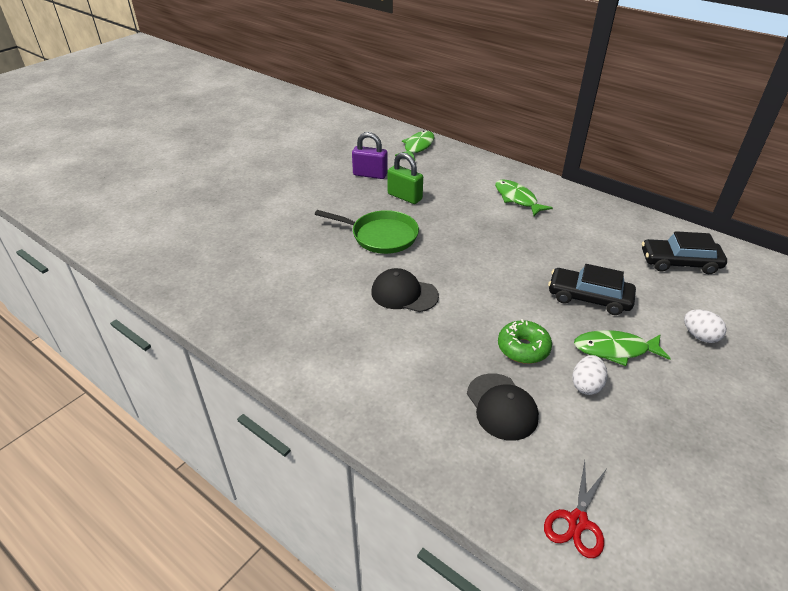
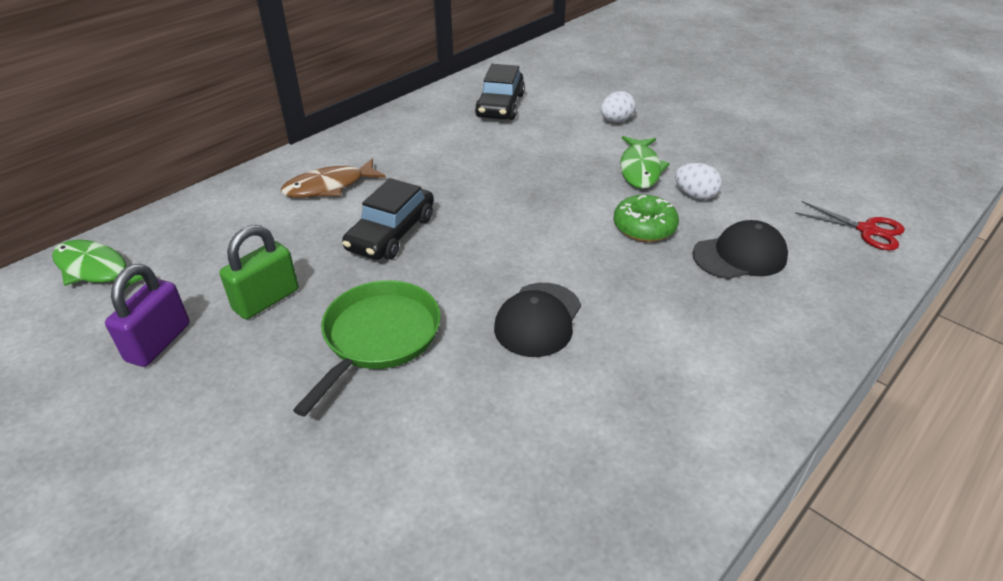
camera: 85 degrees left, 0 degrees up
green fish [495,179,553,216] -> brown fish [281,159,386,198]
black car [548,264,636,315] -> black car moved to [342,178,434,260]

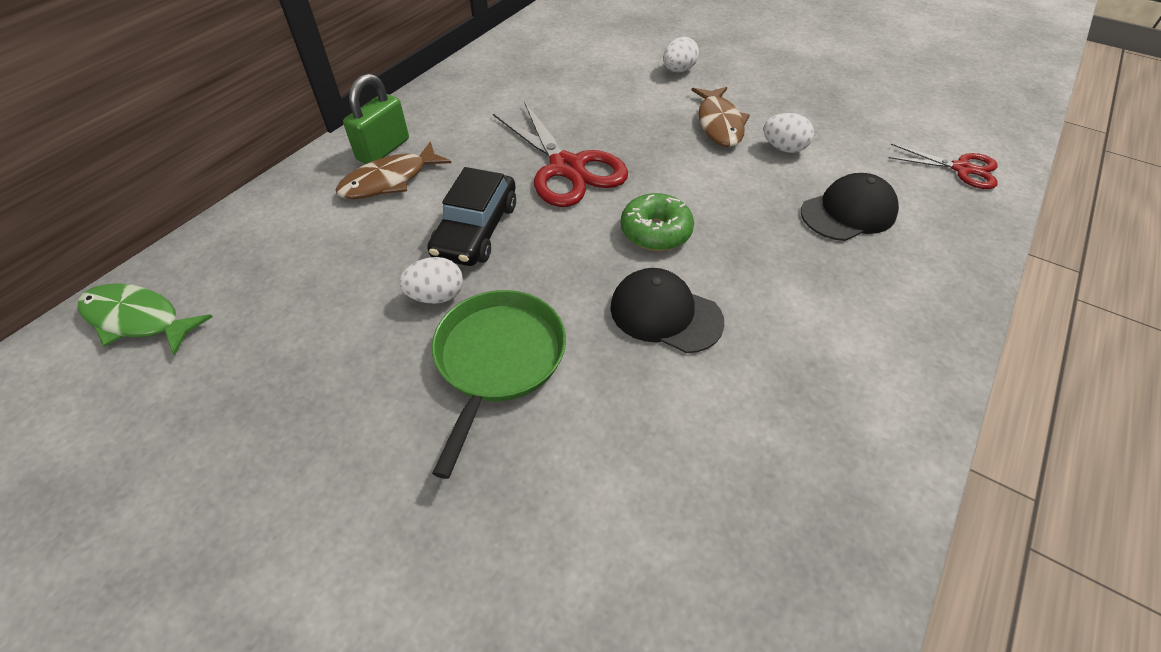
camera: 10 degrees left, 10 degrees up
purple padlock [105,264,190,367] -> none
green padlock [220,225,299,319] -> green padlock moved to [343,74,409,164]
black car [475,64,525,120] -> none
black cap [494,283,581,357] -> black cap turned 105 degrees clockwise [610,268,724,353]
green donut [614,195,679,242] -> green donut moved to [621,193,694,251]
green fish [620,136,670,189] -> brown fish [691,87,750,147]
none -> white egg [399,257,463,304]
none -> red scissors [493,101,628,207]

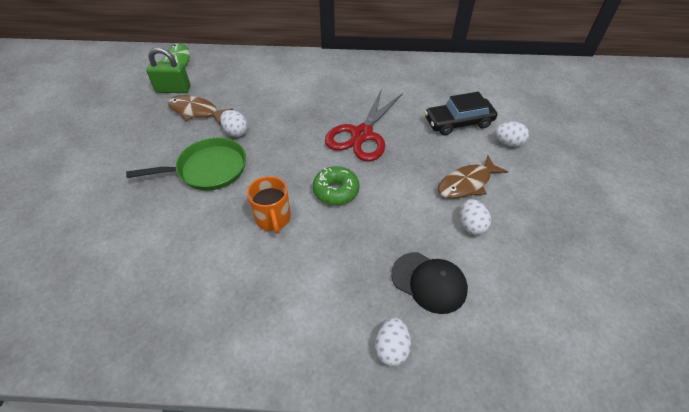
camera: 60 degrees right, 0 degrees up
brown fish [336,142,451,199] -> brown fish moved to [168,95,233,125]
green padlock [343,74,409,164] -> green padlock moved to [146,47,190,93]
black car [427,167,516,266] -> black car moved to [425,92,497,136]
black cap [610,268,724,353] -> orange mug [247,176,291,234]
red scissors [888,144,998,189] -> none
none -> white egg [375,317,411,367]

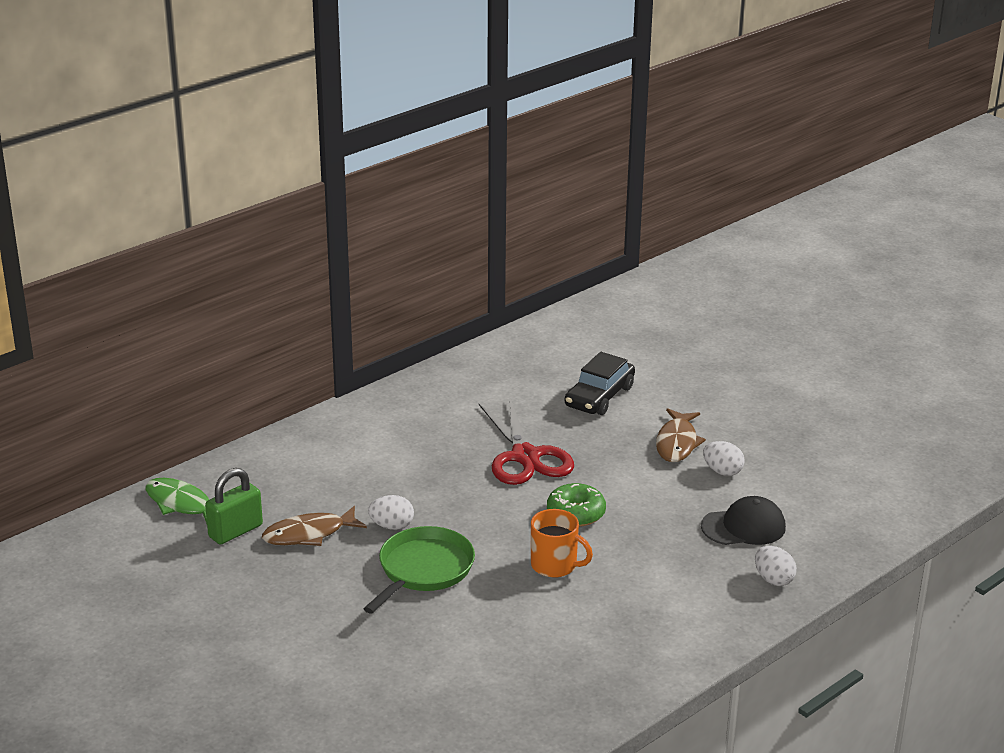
camera: 45 degrees left, 20 degrees down
white egg [495,122,529,147] -> none

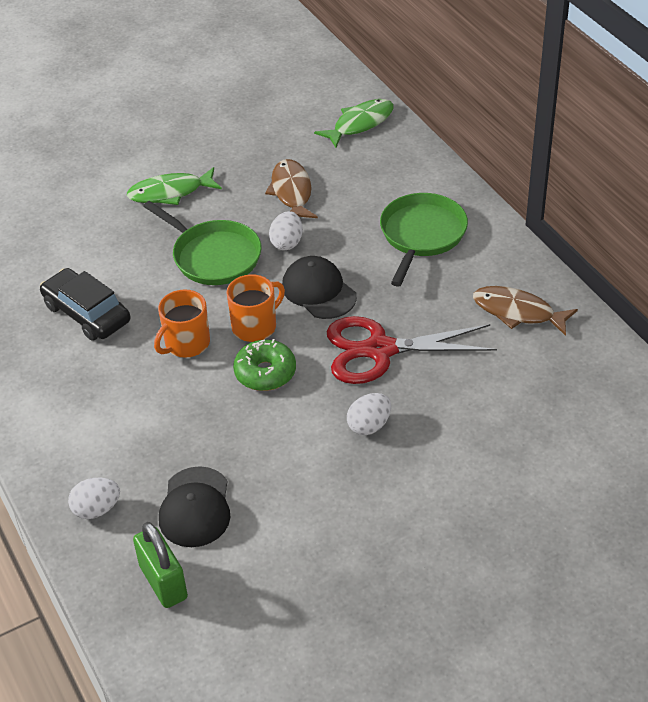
camera: 105 degrees right, 15 degrees up
green padlock [205,468,263,545] -> green padlock moved to [133,522,188,608]
black car [565,352,635,415] -> black car moved to [40,268,130,341]
brown fish [656,408,706,462] -> brown fish moved to [473,286,578,336]
white egg [703,441,745,476] -> white egg moved to [347,393,391,435]
none -> green fish [127,167,222,205]
none -> orange mug [226,274,285,342]
none -> black cap [282,256,357,319]
none -> green pan [380,193,468,287]

